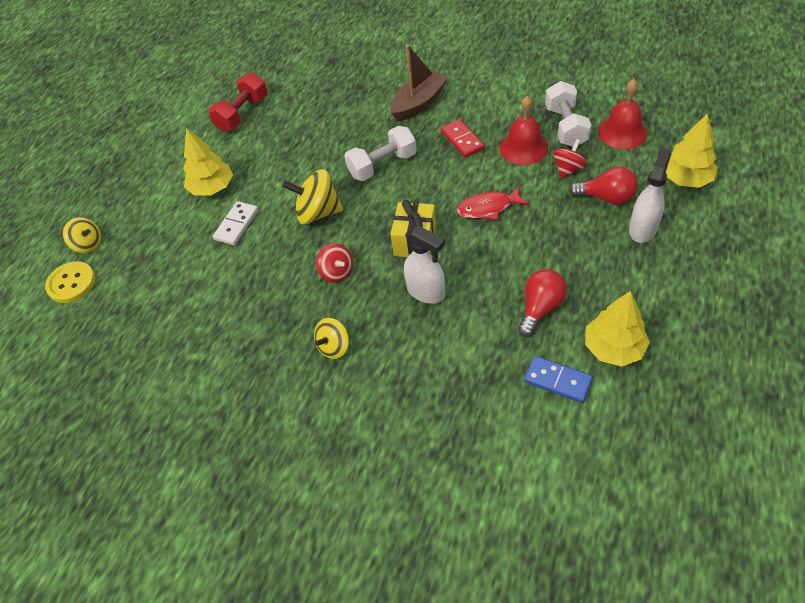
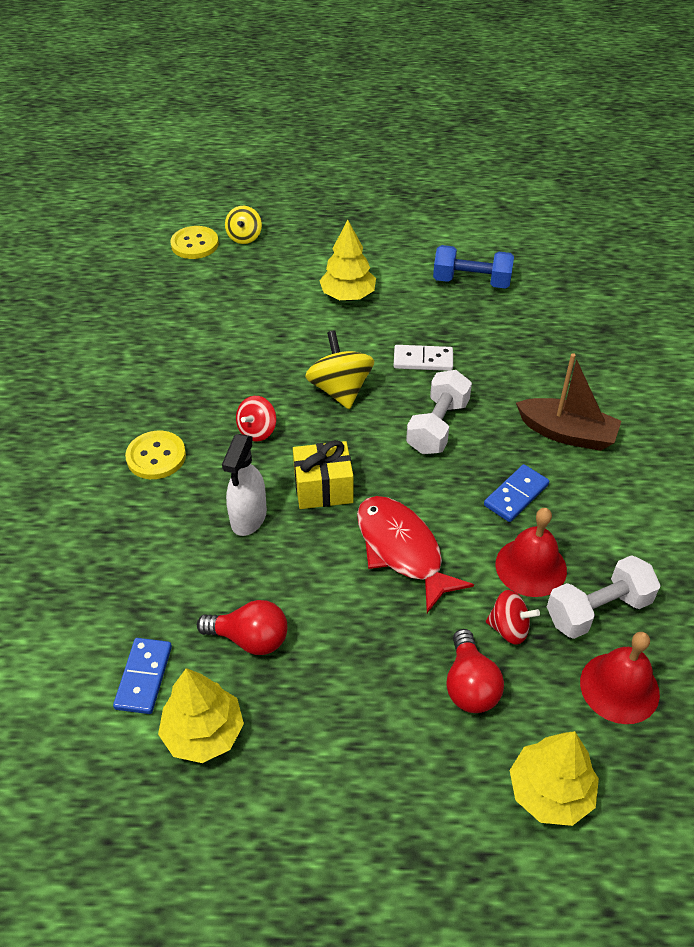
camera: 65 degrees right, 5 degrees down
red dumbbell [209,73,268,132] -> blue dumbbell [433,245,514,289]
white domino [213,201,258,245] -> white domino moved to [394,345,453,371]
yellow spinning top [314,318,349,359] -> yellow button [125,431,186,479]
white dumbbell [344,126,417,181] -> white dumbbell turned 75 degrees clockwise [406,370,472,454]
red domino [441,119,485,158] -> blue domino [484,464,549,522]
red fish [457,186,529,220] -> red fish [357,496,474,613], size x1.51
white spray bottle [629,148,672,243] -> none

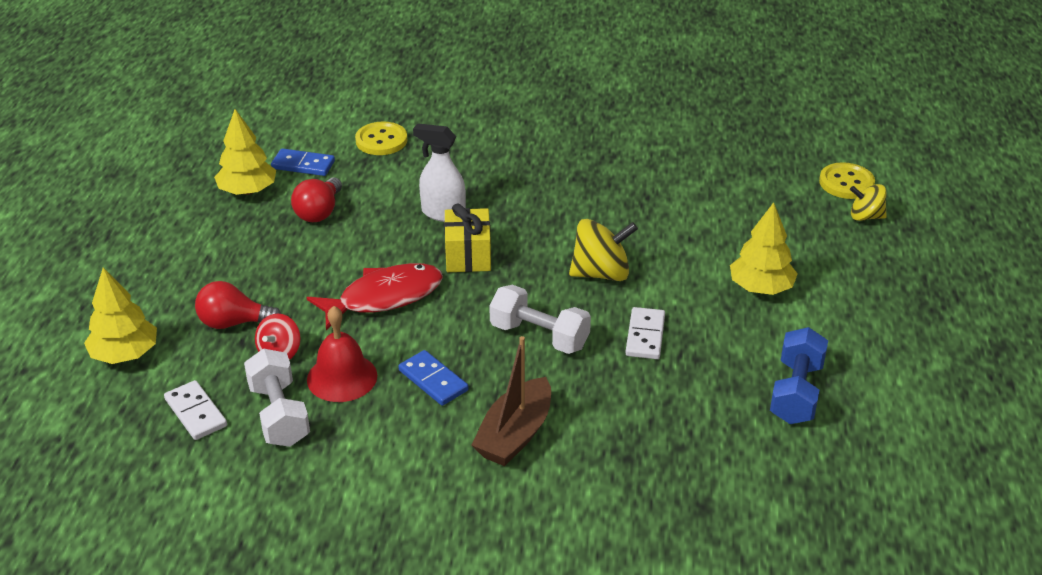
camera: 95 degrees right, 10 degrees down
yellow button [125,431,186,479] -> yellow button moved to [355,121,407,155]
red spinning top [236,396,276,442] -> none
red bell [580,632,660,724] -> white domino [164,380,227,440]

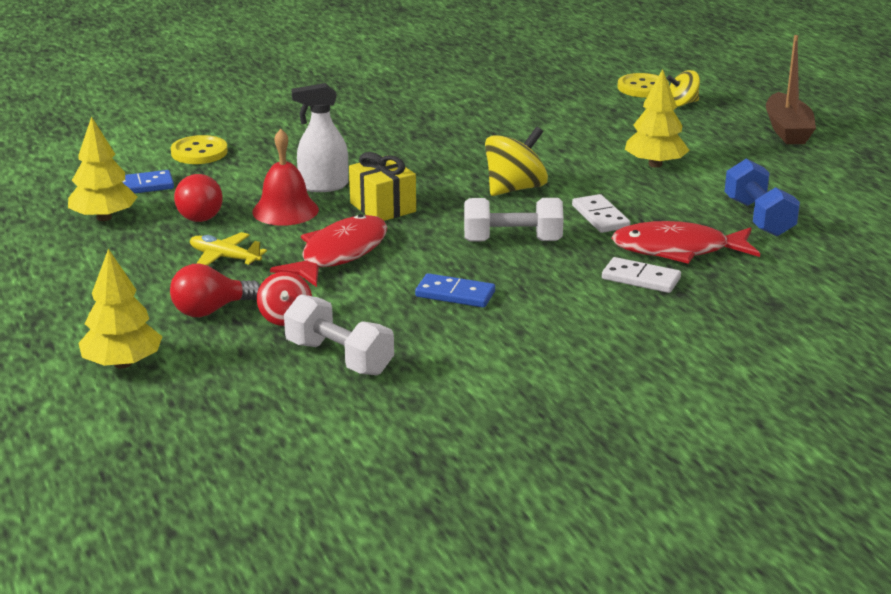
camera: 30 degrees left, 10 degrees down
white domino [164,380,227,440] -> white domino moved to [602,257,681,293]
red bell [307,306,377,402] -> red bell moved to [252,129,319,226]
brown boat [472,336,551,466] -> brown boat moved to [766,35,816,144]
none -> yellow plane [190,232,267,266]
none -> red fish [612,221,760,264]

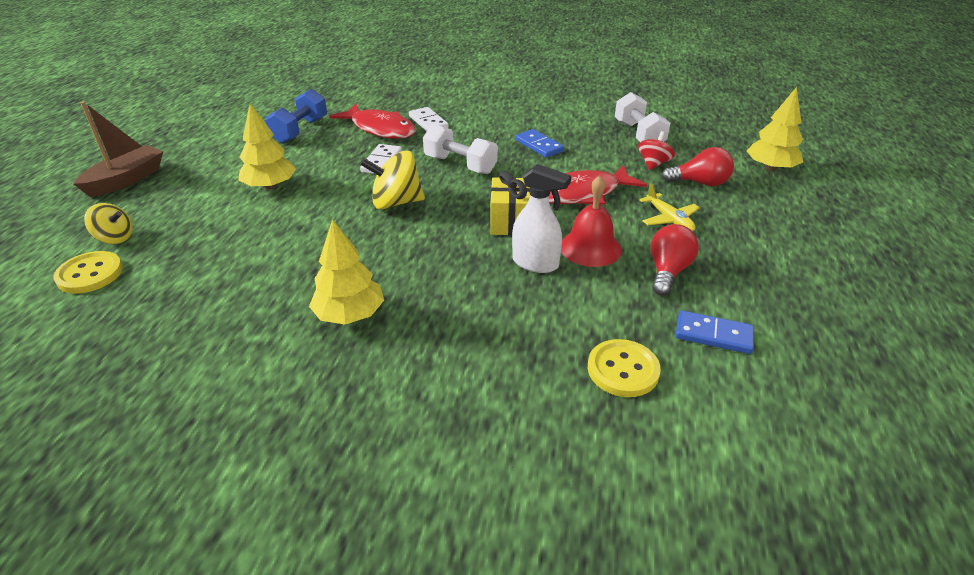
camera: 145 degrees left, 10 degrees up
yellow tree [68,116,138,221] -> yellow tree moved to [309,219,384,325]

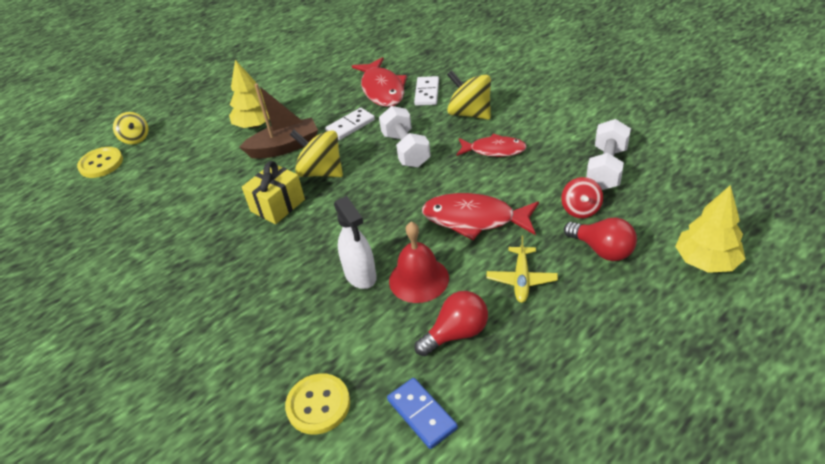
camera: 40 degrees right, 5 degrees up
brown boat [74,101,163,197] -> brown boat moved to [240,83,318,159]
blue dumbbell [265,89,327,144] -> none
yellow tree [309,219,384,325] -> none
yellow gift [490,171,530,236] -> yellow gift moved to [242,161,305,224]
blue domino [515,129,564,158] -> red fish [456,134,527,157]
red spinning top [638,131,675,170] -> red spinning top turned 120 degrees clockwise [561,177,603,218]
none -> yellow spinning top [447,70,491,120]

